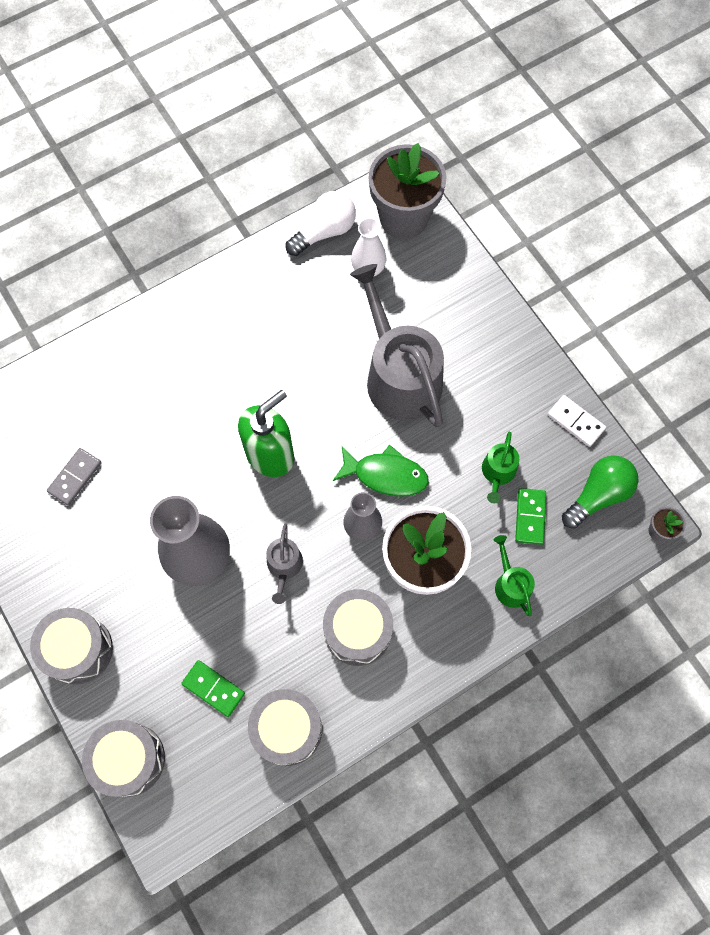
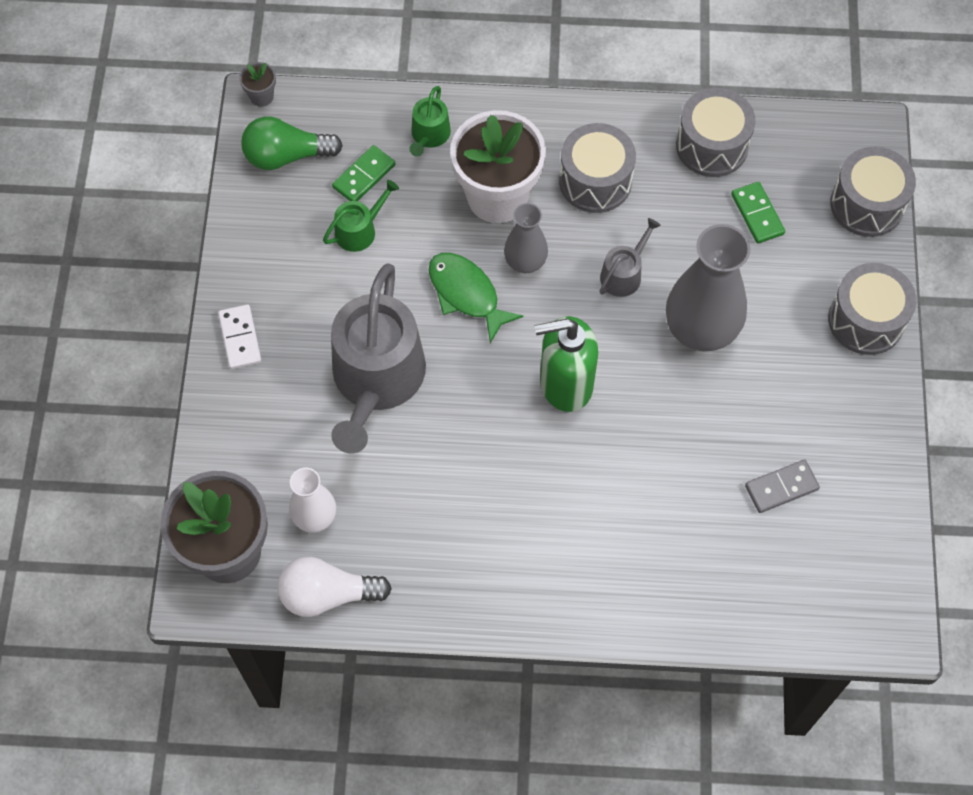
camera: 145 degrees left, 5 degrees down
white domino [548,395,606,447] -> white domino moved to [218,304,262,369]

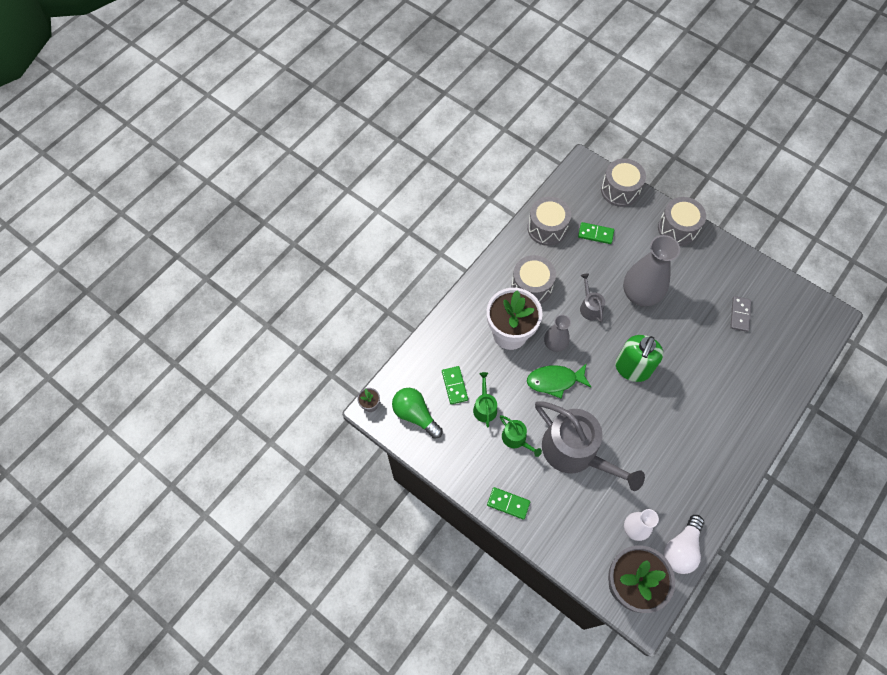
camera: 55 degrees left, 0 degrees up
white domino [218,304,262,369] -> green domino [487,487,530,520]
green light bulb [241,117,343,170] -> green light bulb turned 105 degrees clockwise [392,388,443,439]
green watering can [409,86,451,157] -> green watering can moved to [500,415,542,457]

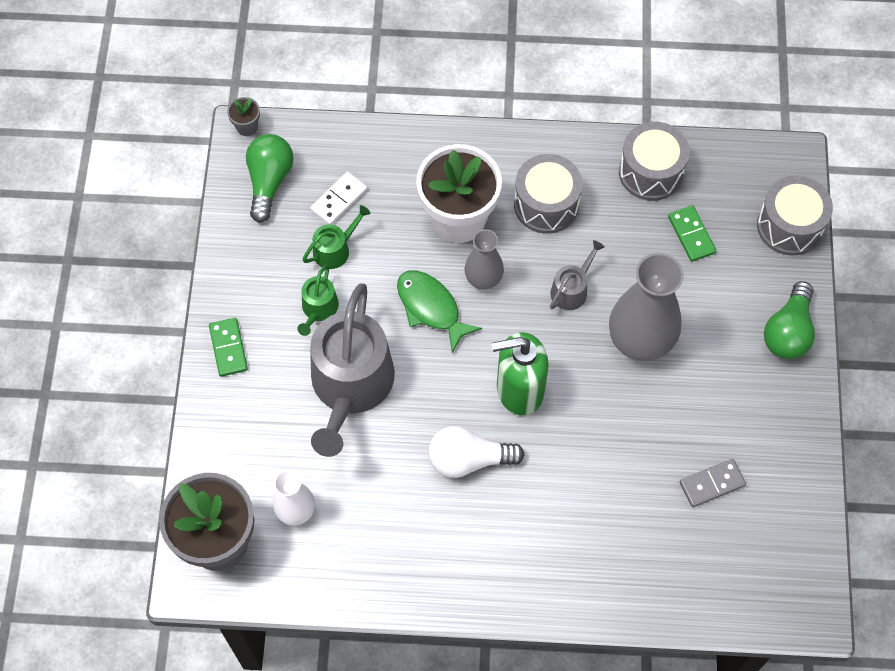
camera: 55 degrees right, 0 degrees up
green domino [442,366,468,405] -> white domino [310,172,367,224]
grey drum [658,197,706,246] -> green light bulb [764,281,815,359]
white light bulb [664,515,704,574] -> white light bulb moved to [428,426,525,478]

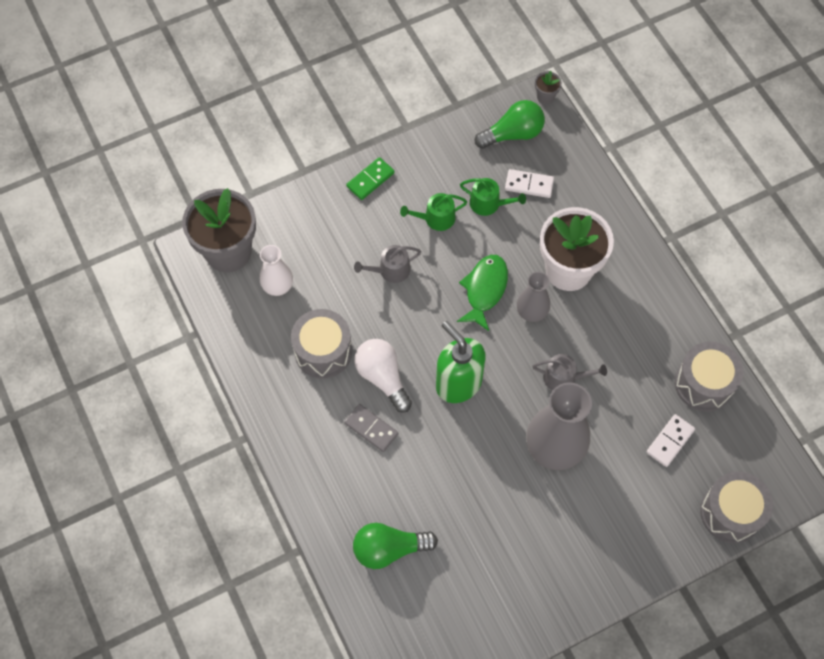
camera: 60 degrees right, 0 degrees up
grey watering can [310,284,395,457] -> grey watering can [354,245,421,283], size x0.45
grey drum [514,154,583,234] -> grey drum moved to [291,309,352,379]
green domino [668,205,716,262] -> white domino [646,414,695,467]
grey domino [680,459,746,507] -> grey domino moved to [344,404,398,452]
green light bulb [764,281,815,359] -> green light bulb moved to [353,523,438,569]

